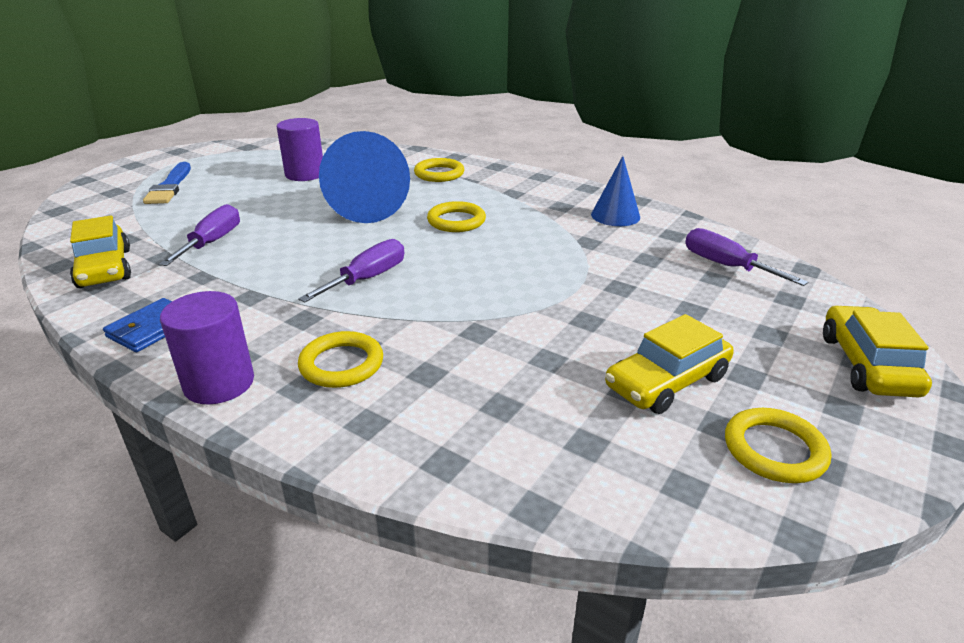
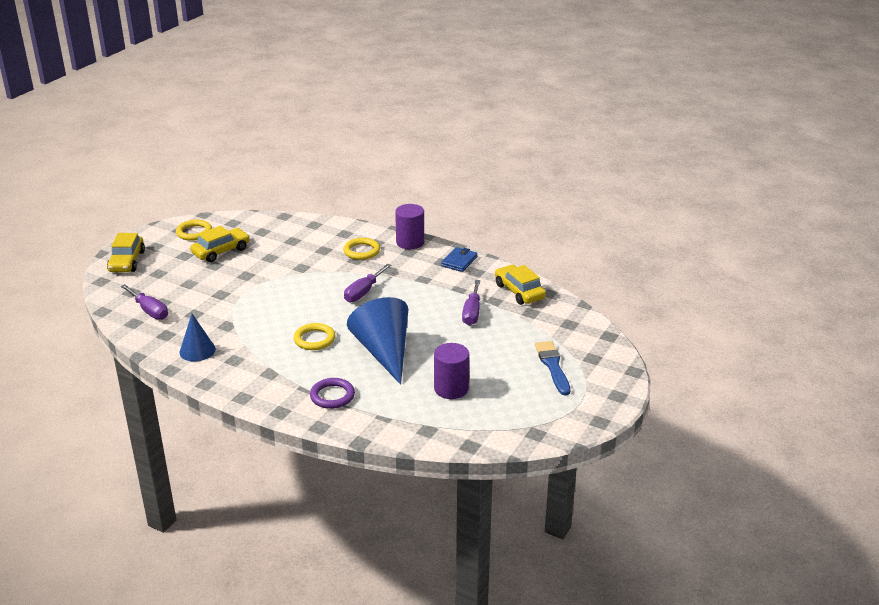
camera: 175 degrees right, 0 degrees up
yellow ring [414,158,464,182] -> purple ring [310,378,355,409]

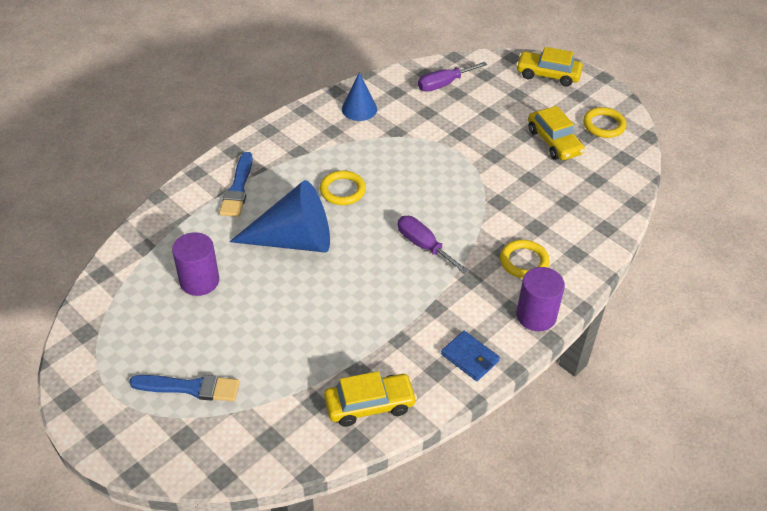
camera: 105 degrees right, 15 degrees up
purple ring [310,378,355,409] -> blue brush [219,152,253,217]
purple screwdriver [462,280,480,326] -> none

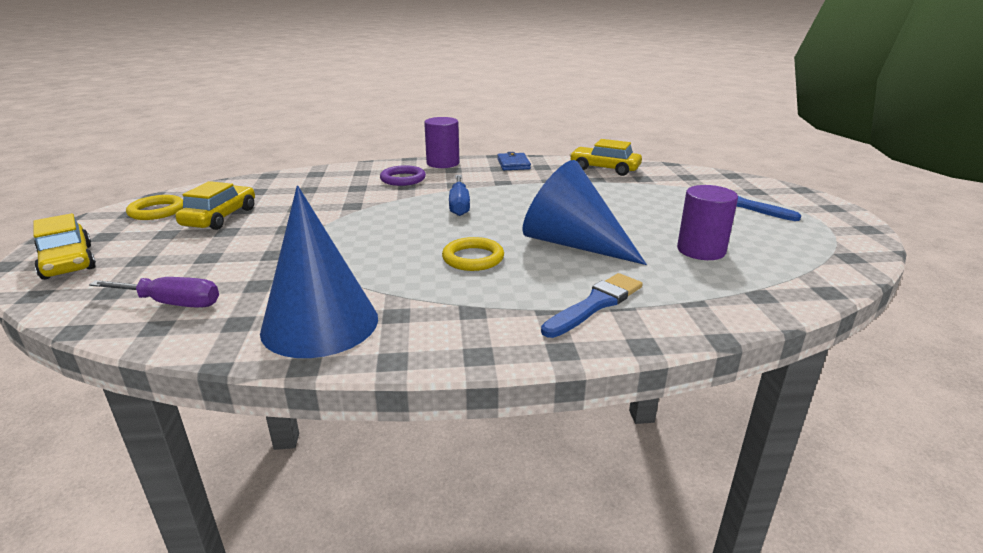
camera: 140 degrees left, 20 degrees down
blue cone [342,73,377,121] -> blue cone [260,185,378,358], size x1.79
purple screwdriver [398,216,469,274] -> blue screwdriver [449,175,470,216]
yellow ring [500,240,549,278] -> purple ring [380,165,426,186]

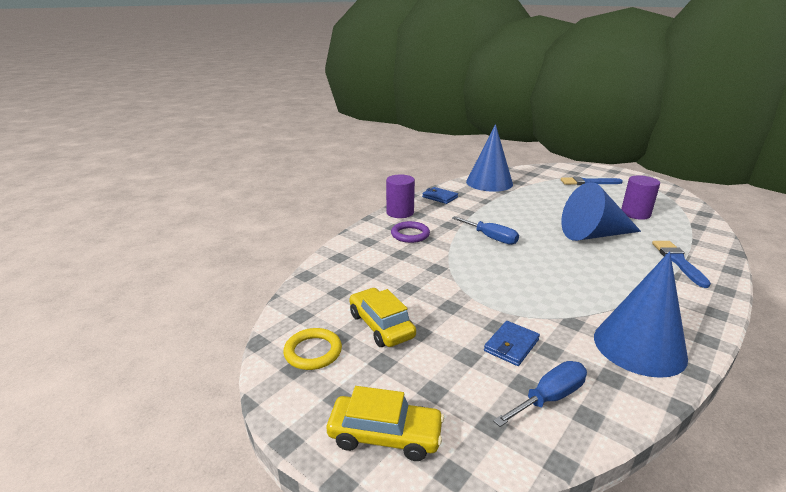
camera: 45 degrees left, 0 degrees up
purple screwdriver [89,277,219,308] -> blue screwdriver [493,361,587,427]
yellow ring [442,237,504,271] -> none
yellow car [570,139,642,176] -> blue cone [466,124,513,192]
none -> blue wallet [484,321,540,366]

